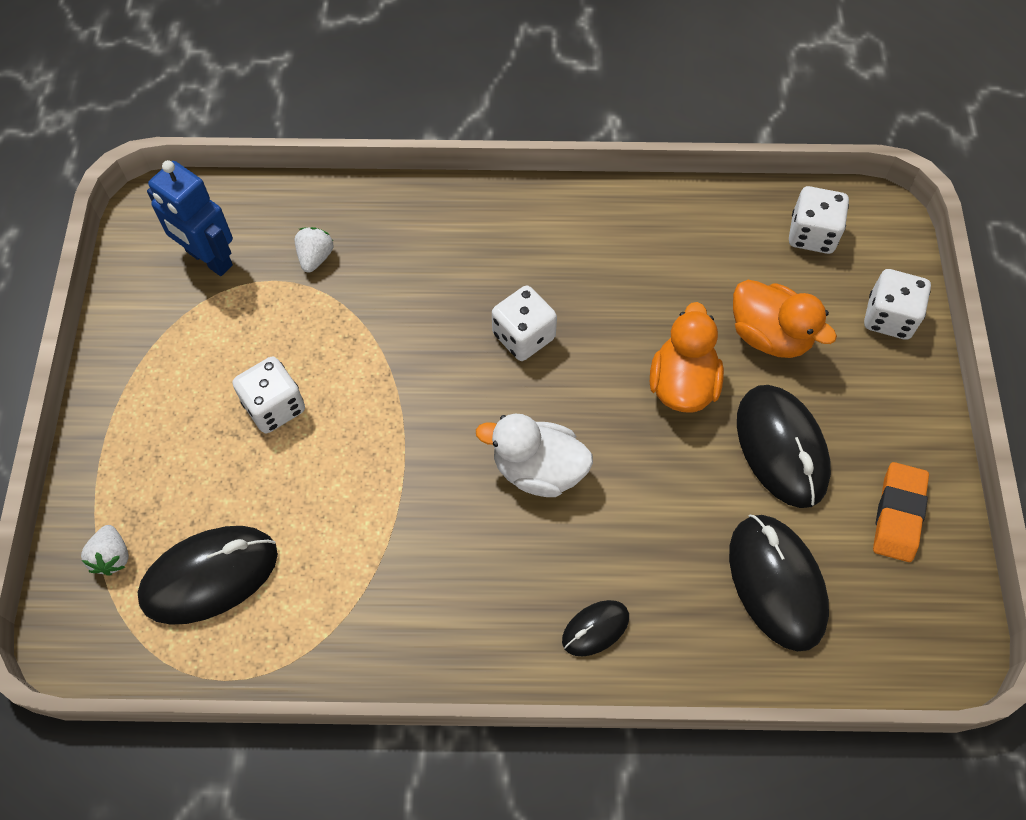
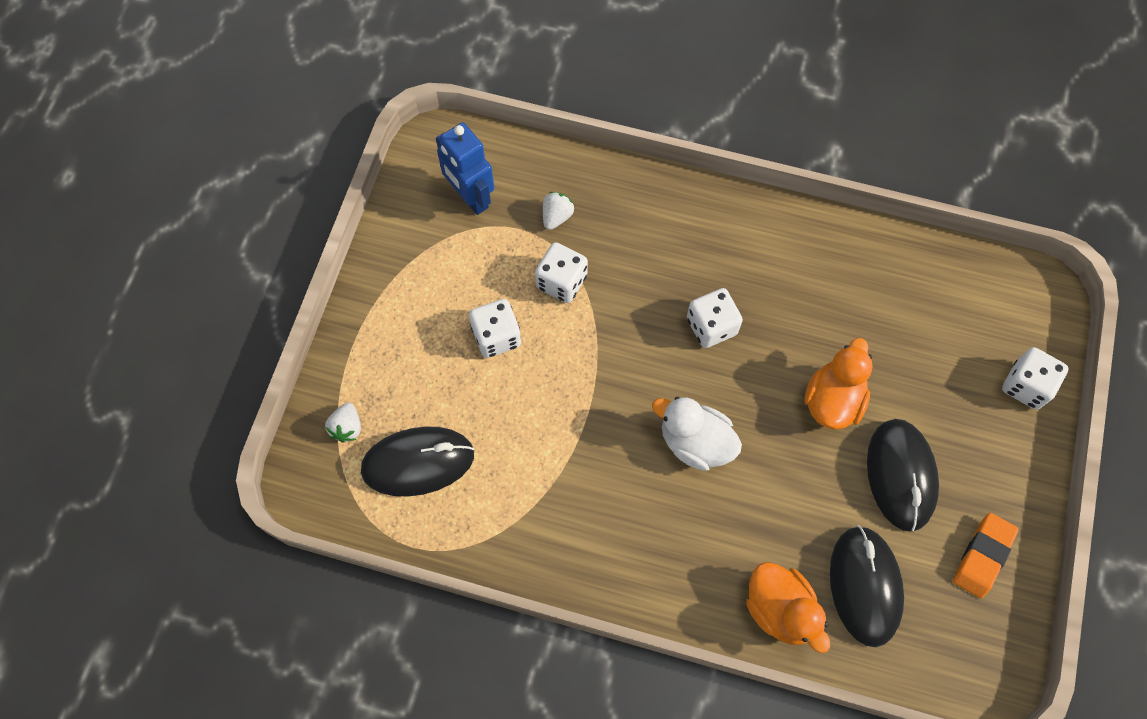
camera: 15 degrees right, 5 degrees up
black mouse [562,600,629,656] -> none
orange duck [733,280,837,358] -> orange duck moved to [746,562,830,653]
white dice [789,186,849,254] -> white dice moved to [535,242,588,303]

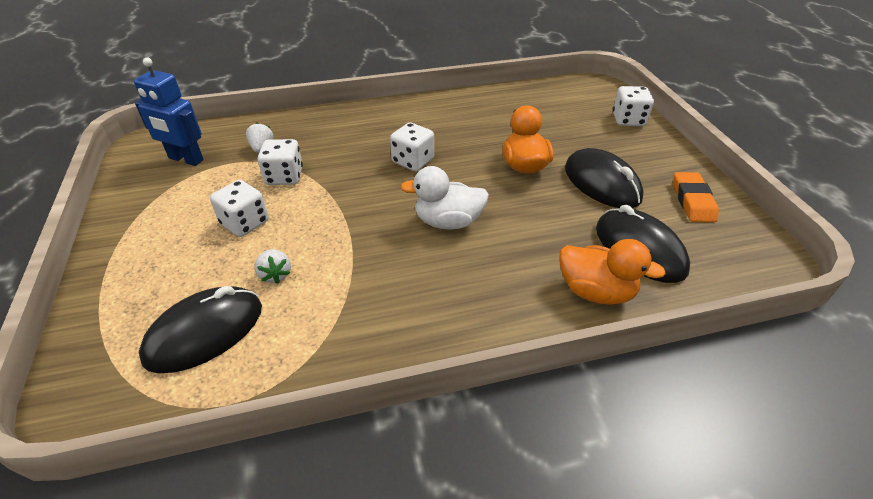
camera: 30 degrees left, 25 degrees down
white strawberry [325,402,361,442] -> white strawberry moved to [255,249,291,284]

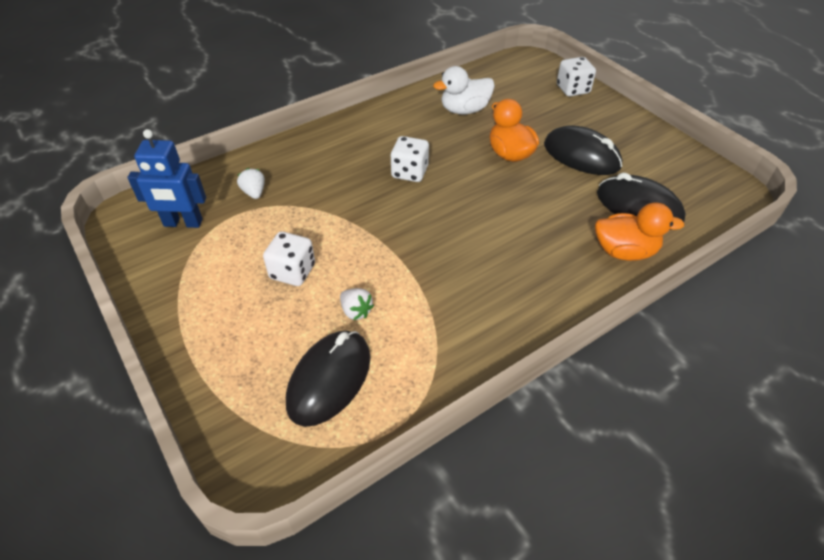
camera: 20 degrees left, 5 degrees up
white dice [258,139,303,185] -> none
white duck [400,166,489,230] -> white duck moved to [433,66,495,114]
orange eraser [673,172,719,222] -> none

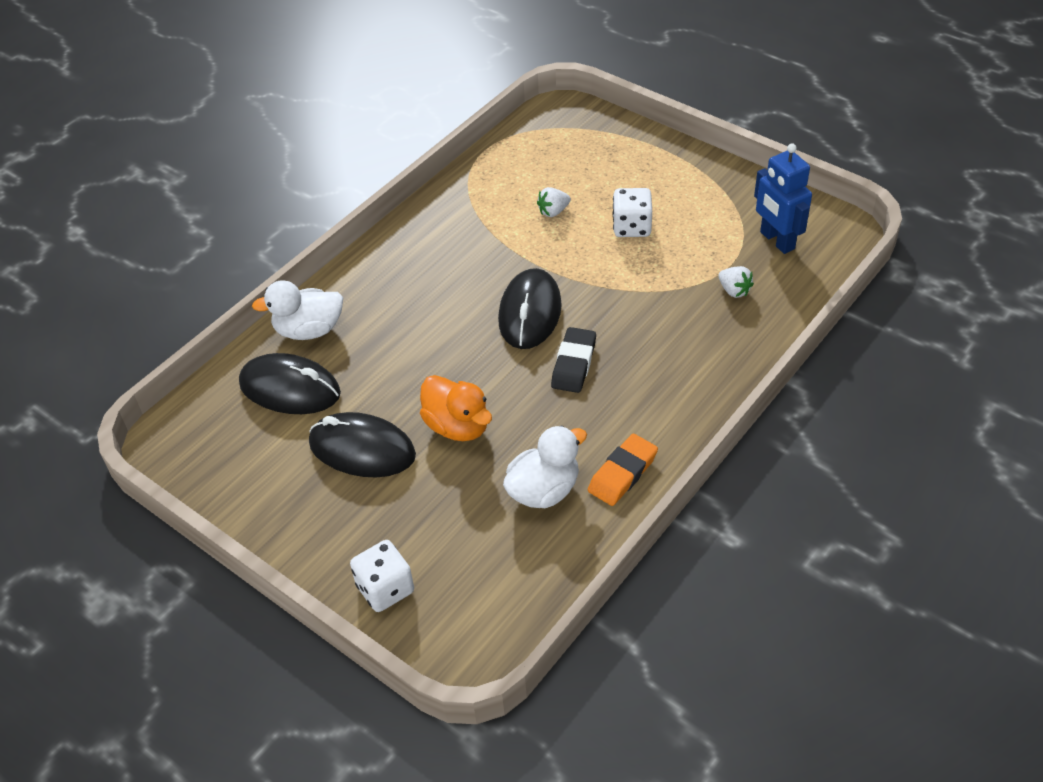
camera: 165 degrees right, 0 degrees up
blue robot [127,129,206,228] -> blue robot turned 105 degrees counterclockwise [754,144,812,254]
black mouse [286,331,371,427] -> black mouse moved to [498,268,562,349]
white strawberry [340,288,374,320] -> white strawberry turned 60 degrees counterclockwise [537,187,571,217]
white dice [390,136,429,182] -> black eraser [551,327,596,393]
orange duck [595,203,684,261] -> white duck [252,280,343,340]
none -> orange eraser [588,434,658,506]

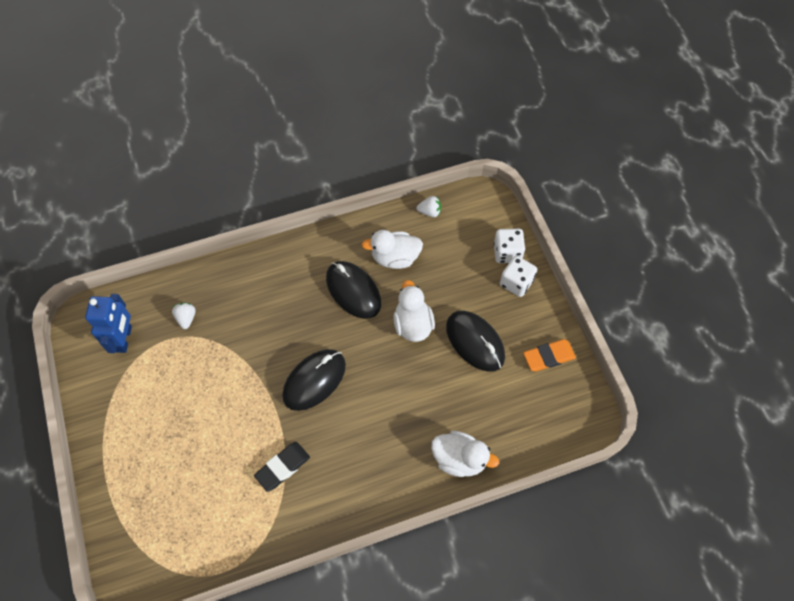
camera: 150 degrees left, 15 degrees up
black mouse [239,353,341,414] -> black mouse moved to [326,261,381,319]
orange duck [420,375,492,441] -> white duck [393,280,435,342]
white strawberry [537,187,571,217] -> white strawberry moved to [417,196,441,217]
black eraser [551,327,596,393] -> black eraser moved to [254,442,310,492]
orange eraser [588,434,658,506] -> orange eraser moved to [523,339,576,371]
white dice [613,188,652,237] -> white dice moved to [500,256,537,297]

